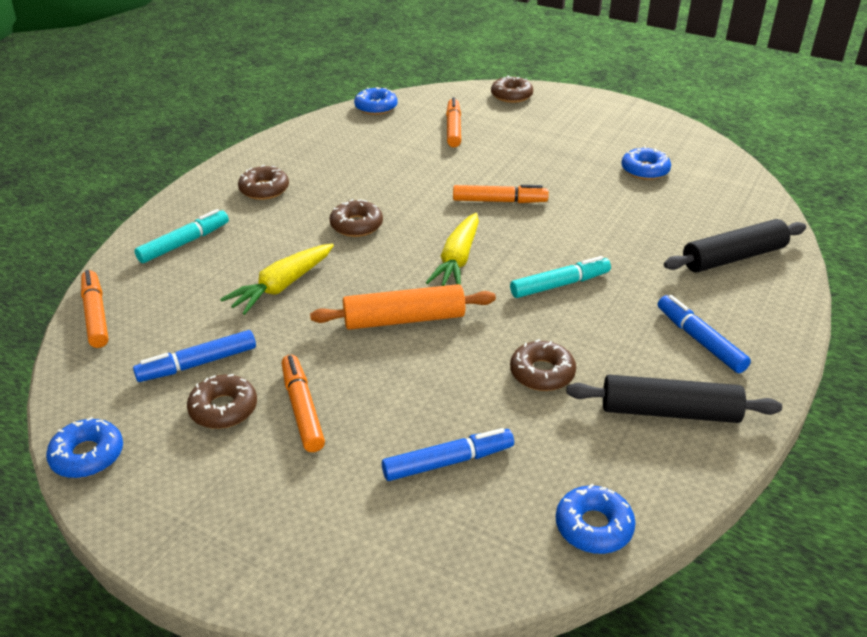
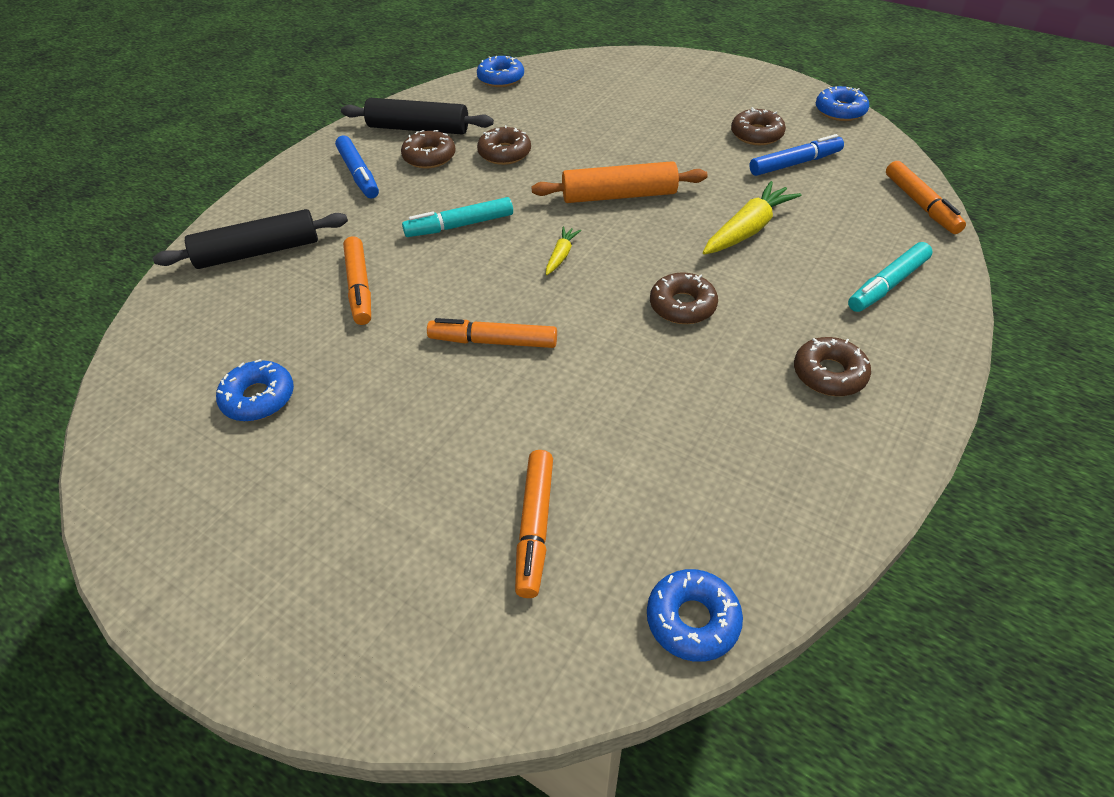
camera: 175 degrees left, 10 degrees up
orange marker [282,355,325,452] -> orange marker moved to [343,237,371,325]
blue marker [382,428,514,481] -> none
yellow carrot [426,213,479,286] -> yellow carrot [546,227,581,275], size x0.52
brown donut [491,75,533,103] -> brown donut moved to [401,130,455,169]

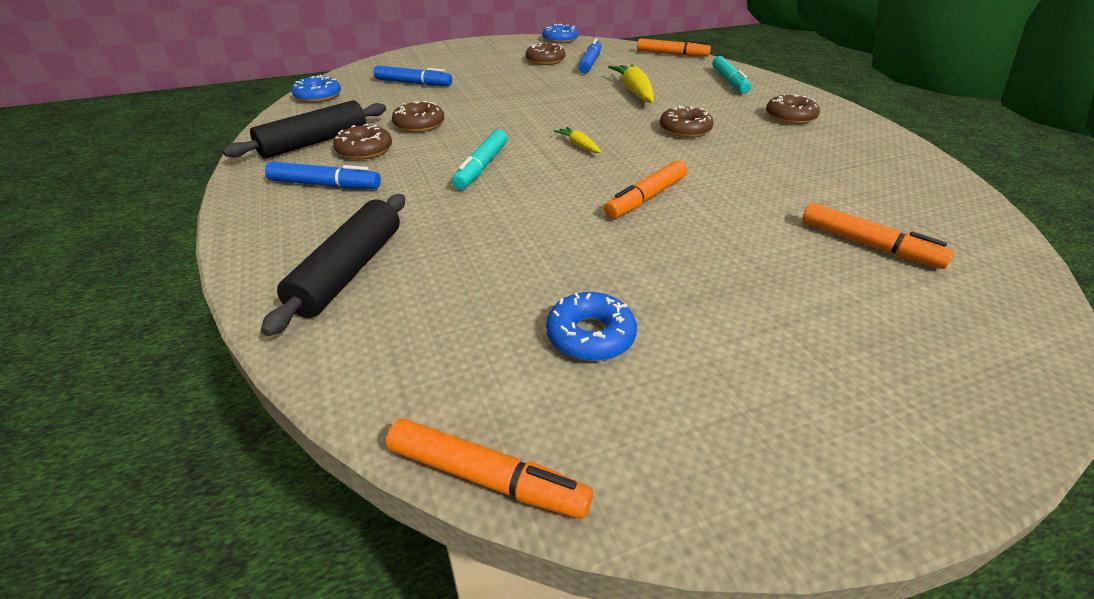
camera: 55 degrees left, 10 degrees down
orange marker [343,237,371,325] -> orange marker moved to [386,418,593,519]
orange rolling pin [532,161,707,203] -> none
blue donut [647,569,743,662] -> none
none -> blue marker [374,66,452,86]

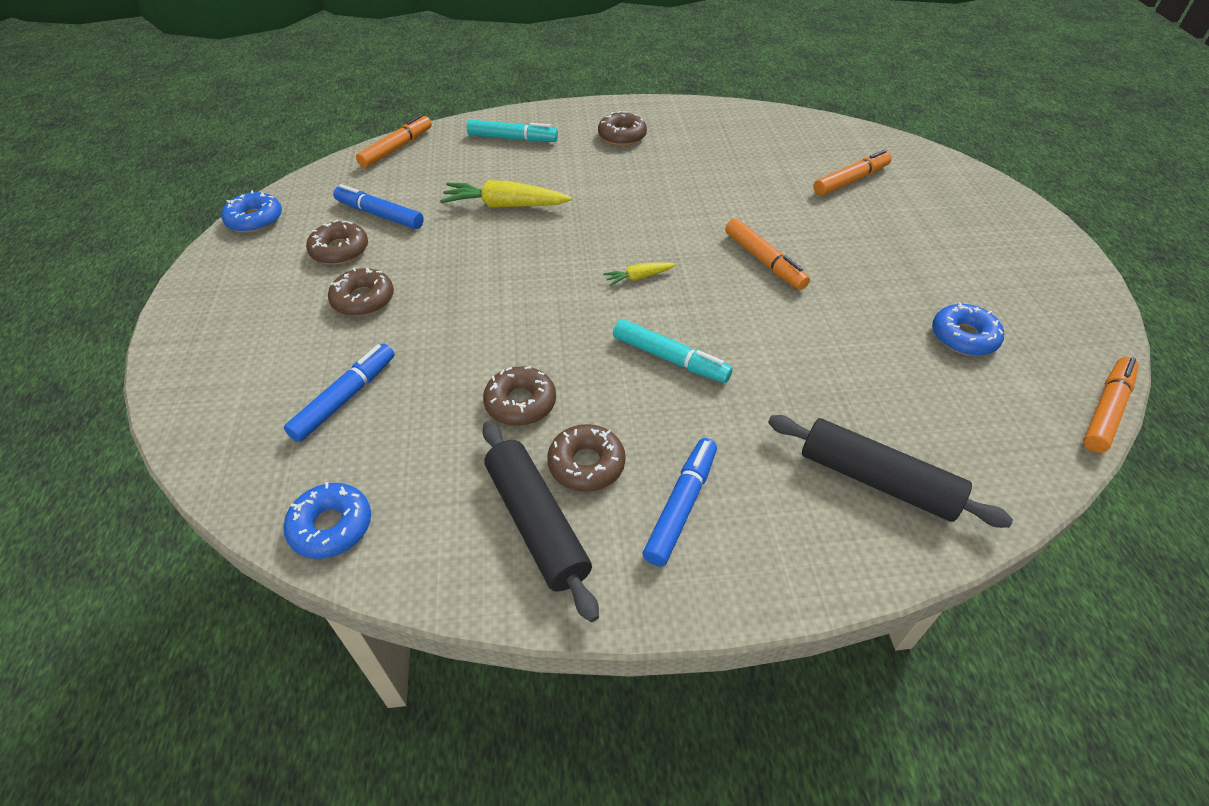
camera: 75 degrees left, 10 degrees up
brown donut [660,105,714,138] -> brown donut moved to [328,267,394,316]

